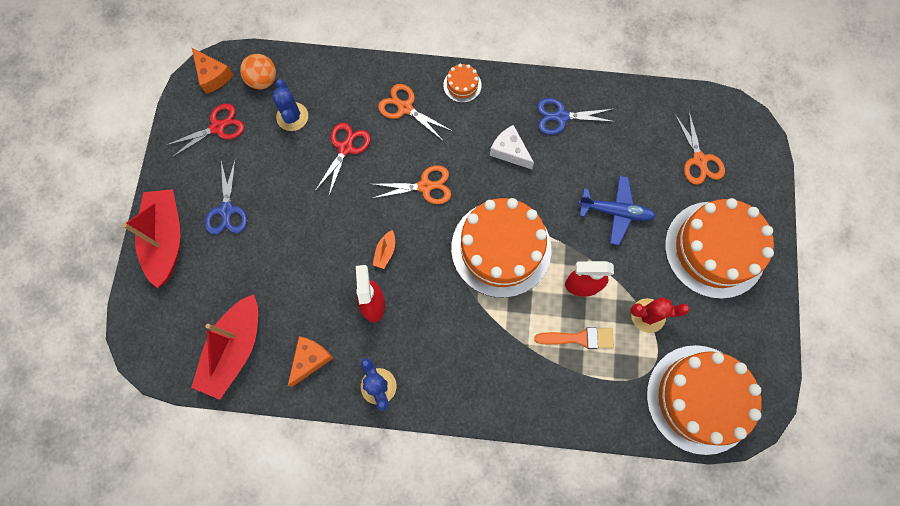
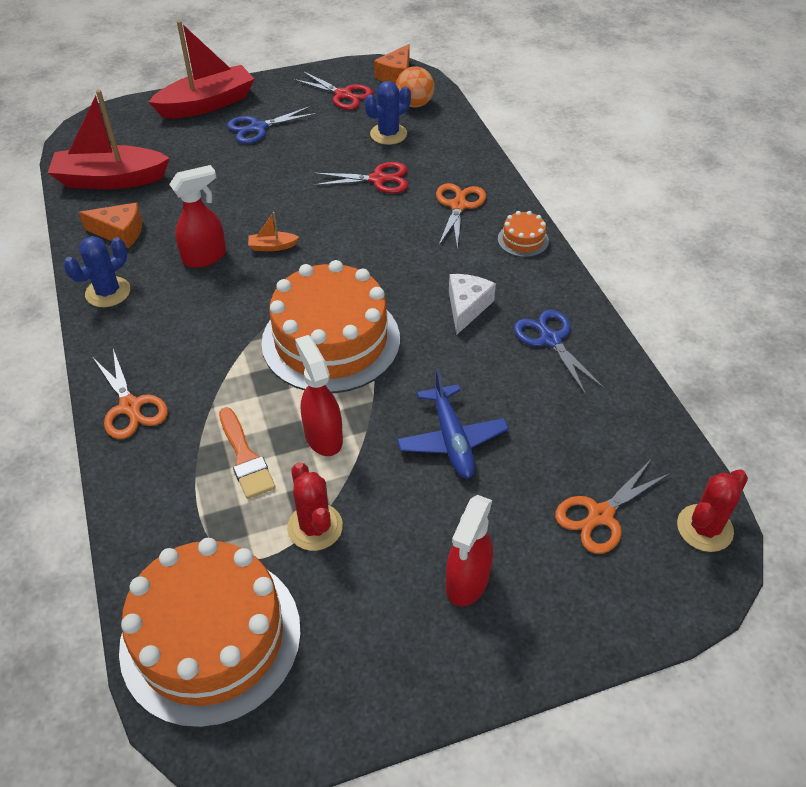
camera: 65 degrees right, 25 degrees down
orange scissors [371,165,451,204] -> orange scissors moved to [93,349,168,439]
orange cake [665,198,774,299] -> red spray bottle [446,495,493,606]
none -> red cactus [677,469,748,552]

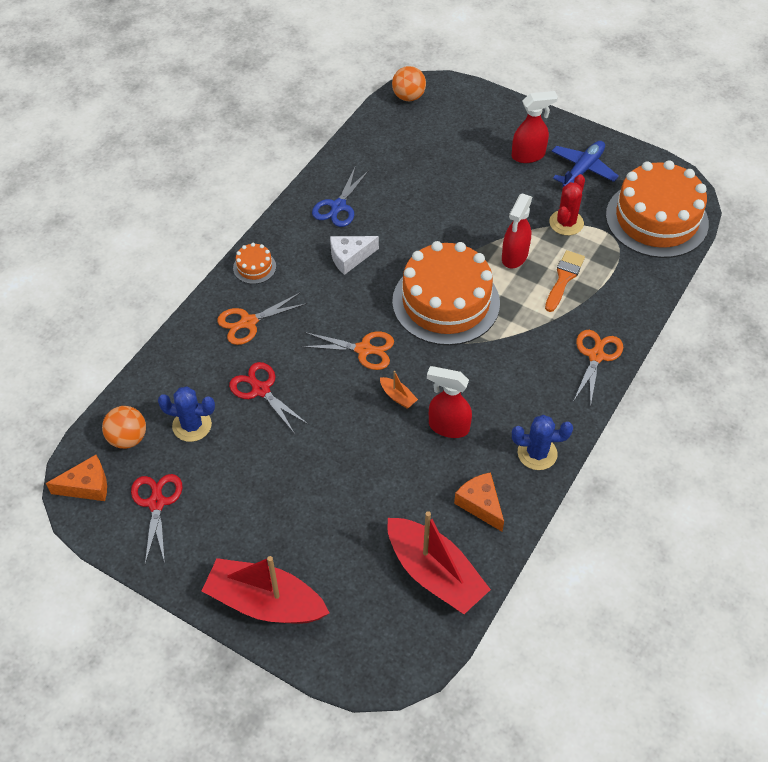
camera: 130 degrees left, 5 degrees up
blue scissors [227,106,317,144] -> none
blue plane [397,370,509,478] -> blue plane moved to [551,141,619,187]
orange scissors [555,460,671,554] -> orange scissors moved to [301,331,394,370]
red cactus [677,469,748,552] -> orange ball [392,66,426,101]

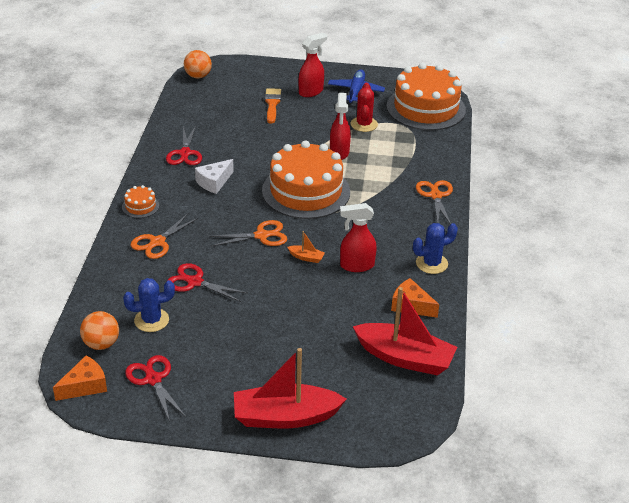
camera: 25 degrees left, 15 degrees down
blue scissors [312,168,369,227] -> red scissors [166,126,202,165]
orange brush [545,250,585,312] -> orange brush moved to [265,88,281,123]

